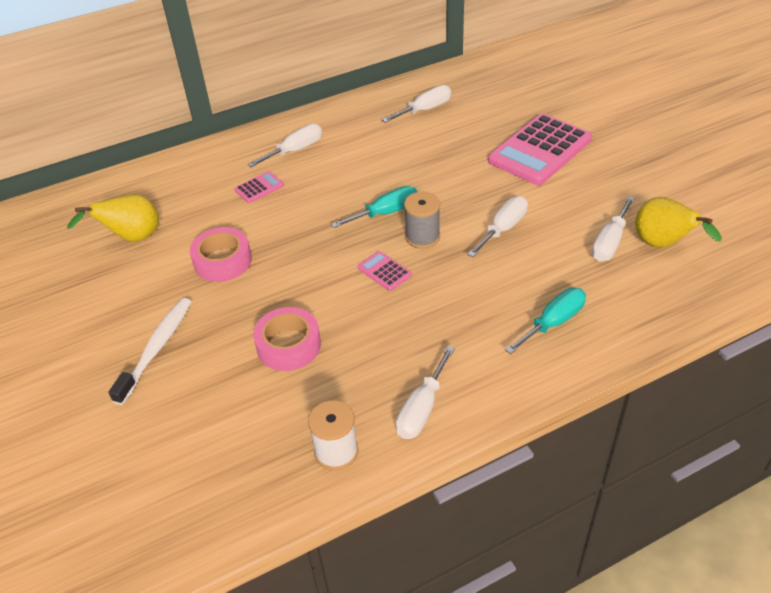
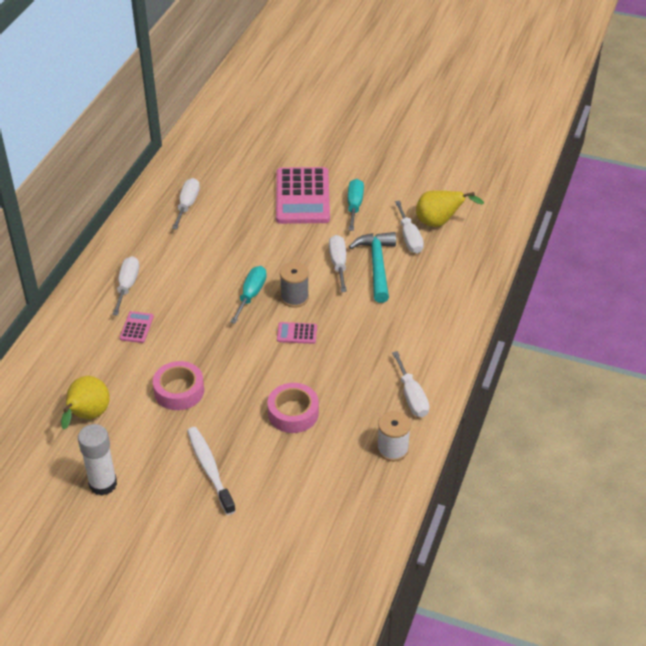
camera: 45 degrees left, 0 degrees up
turquoise screwdriver [505,288,586,354] -> turquoise screwdriver moved to [348,179,364,231]
none -> white glue stick [78,424,117,496]
none -> turquoise hammer [349,232,396,303]

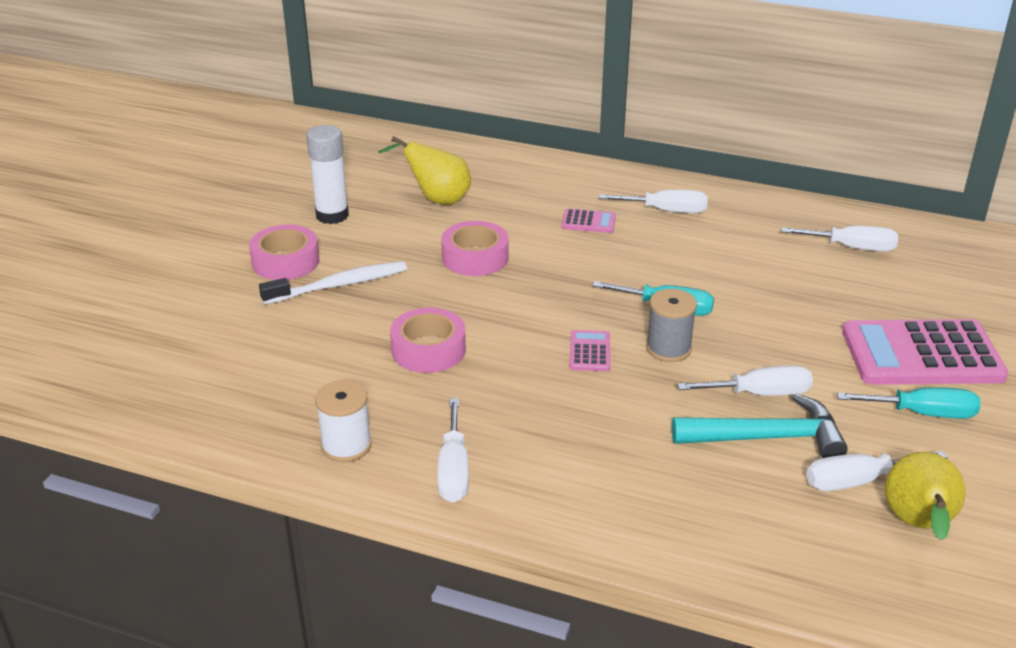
camera: 90 degrees right, 10 degrees down
white screwdriver [392,351,429,417] -> white screwdriver turned 75 degrees counterclockwise [437,398,469,502]
none -> pink tape [249,225,319,280]

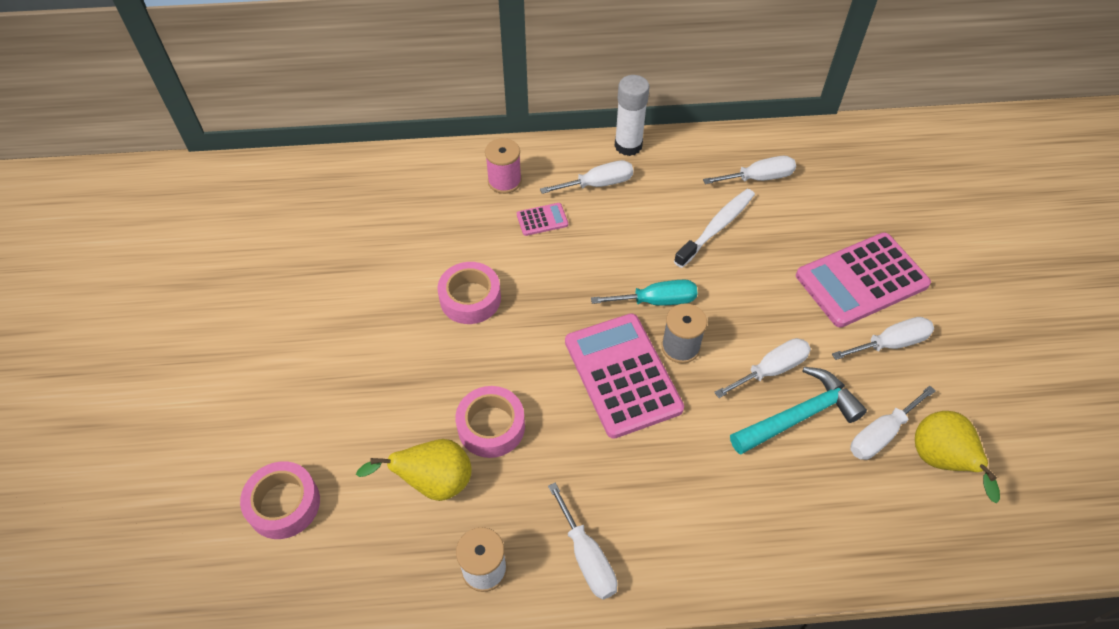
camera: 25 degrees left, 20 degrees up
pink tape [249,225,319,280] -> pink tape moved to [240,461,320,539]
white toothbrush [259,261,407,305] -> white toothbrush moved to [674,189,755,268]
white glue stick [306,125,349,224] -> white glue stick moved to [615,75,650,156]
yellow pear [378,136,471,204] -> yellow pear moved to [356,439,472,501]
pink calculator [569,330,610,371] -> pink calculator [565,313,684,439], size x2.32
turquoise screwdriver [837,387,981,419] -> white screwdriver [832,317,934,360]
none -> pink spool [485,138,522,194]

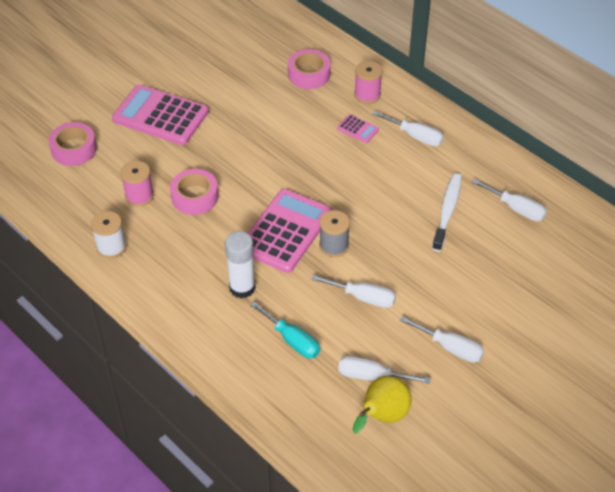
camera: 50 degrees right, 5 degrees down
yellow pear [356,439,472,501] -> pink spool [121,161,154,206]
pink tape [437,262,501,324] -> pink tape moved to [288,49,331,89]
white screwdriver [548,483,617,600] -> none
turquoise screwdriver [591,279,698,306] -> turquoise screwdriver moved to [250,301,320,358]
white glue stick [615,75,650,156] -> white glue stick moved to [225,231,256,299]
white toothbrush [674,189,755,268] -> white toothbrush turned 75 degrees counterclockwise [432,173,462,252]
turquoise hammer [730,367,867,455] -> none
pink calculator [796,232,931,328] -> pink calculator moved to [112,85,209,145]

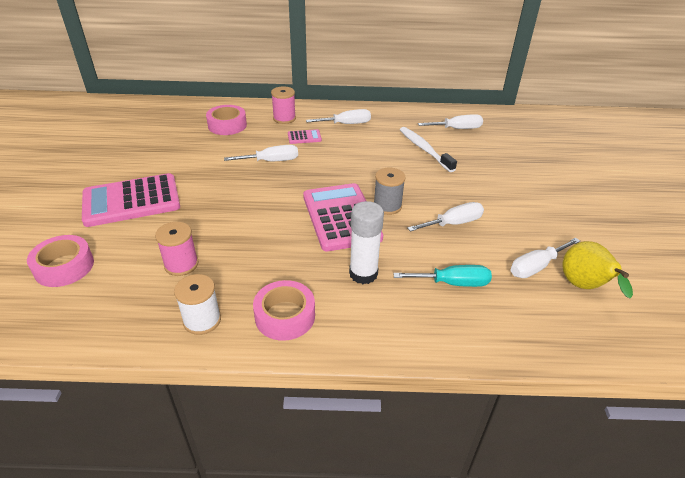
camera: 45 degrees left, 10 degrees down
pink tape [170,169,218,215] -> pink tape moved to [253,280,315,341]
white screwdriver [399,316,484,363] -> white screwdriver moved to [224,145,298,161]

